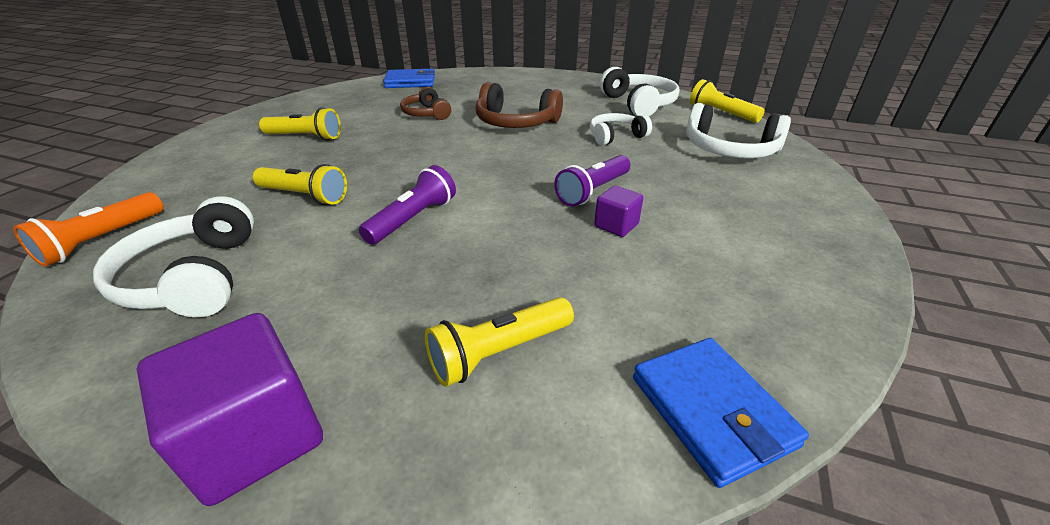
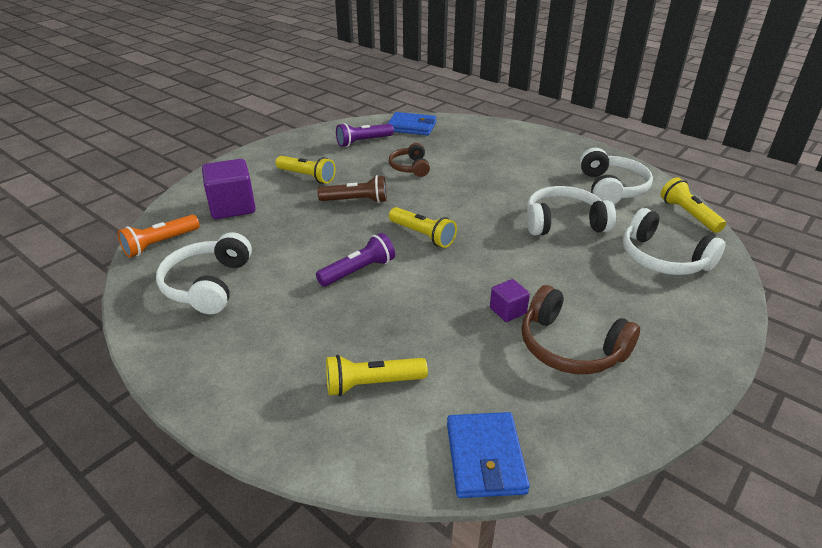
camera: 20 degrees right, 0 degrees up
purple cube [137,313,323,506] -> purple cube moved to [202,159,256,219]
yellow flashlight [253,164,347,205] -> yellow flashlight moved to [389,207,457,248]
brown headphones [476,82,563,128] -> brown headphones moved to [522,285,640,374]
purple flashlight [554,155,630,207] -> purple flashlight moved to [336,123,394,147]
white headphones [590,113,652,146] -> white headphones [527,186,616,236], size x1.57
none -> brown flashlight [318,175,387,203]

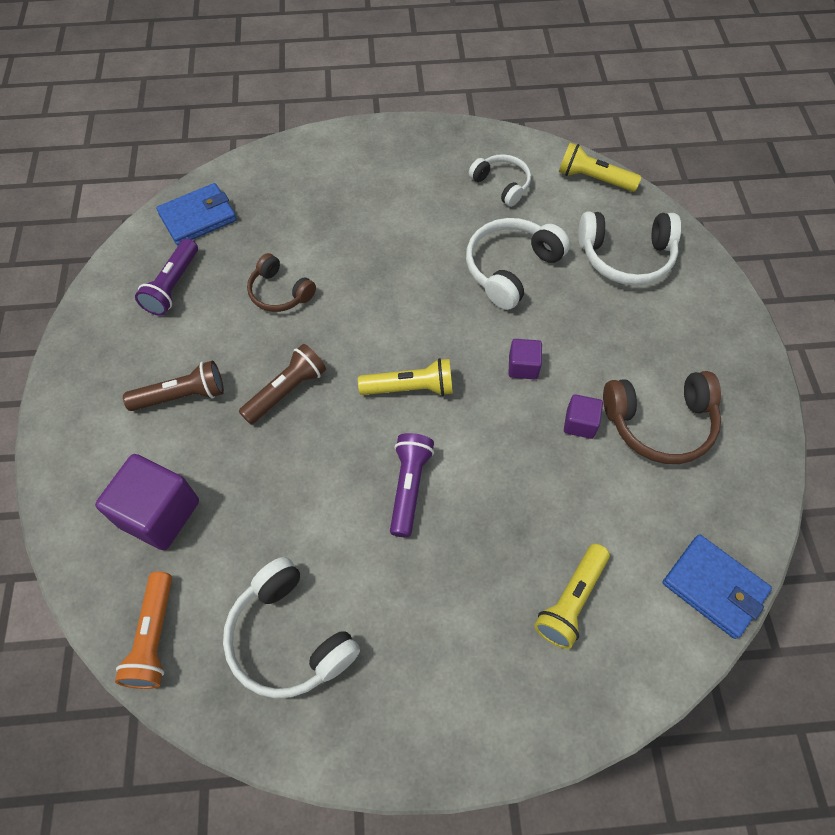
camera: 45 degrees left, 25 degrees up
yellow flashlight [276,156,335,184] -> brown flashlight [123,361,224,411]
white headphones [580,148,653,204] -> white headphones [469,154,531,207], size x0.64
none -> purple cube [508,339,542,379]

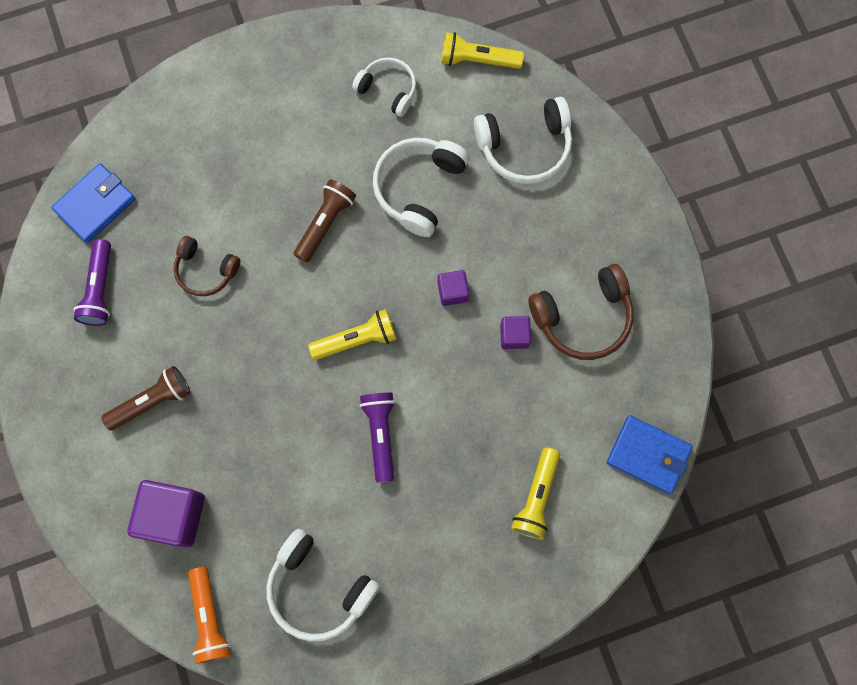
camera: 15 degrees left, 15 degrees up
brown flashlight [239,344,326,424] -> brown flashlight moved to [294,179,356,263]

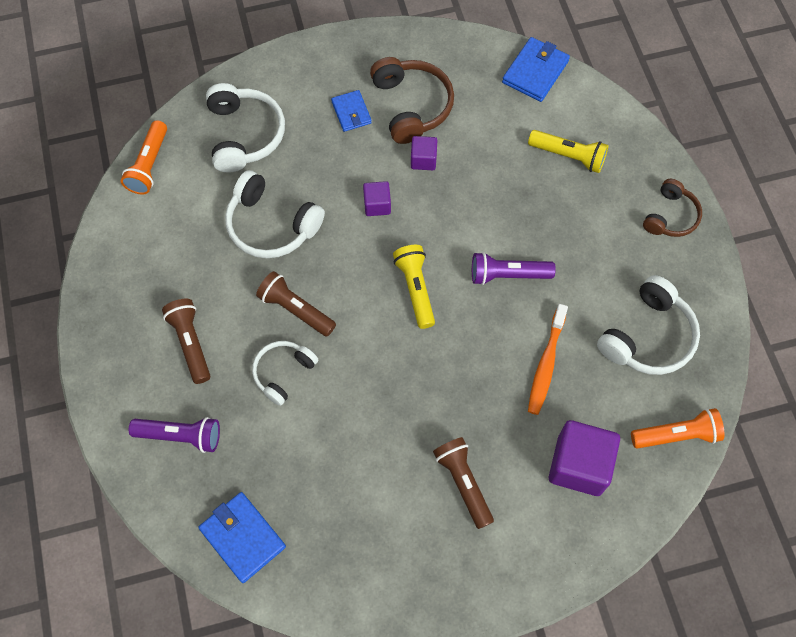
camera: 85 degrees left, 10 degrees down
purple flashlight [74,239,111,326] -> purple flashlight moved to [129,417,220,453]
brown headphones [174,236,240,296] -> brown headphones moved to [643,179,702,237]
white headphones [352,57,416,117] -> white headphones moved to [252,341,318,406]
yellow flashlight [441,32,524,69] -> orange flashlight [121,120,167,195]
none -> brown flashlight [162,299,210,384]
none -> blue wallet [331,90,372,132]
none -> orange toothbrush [528,304,568,415]

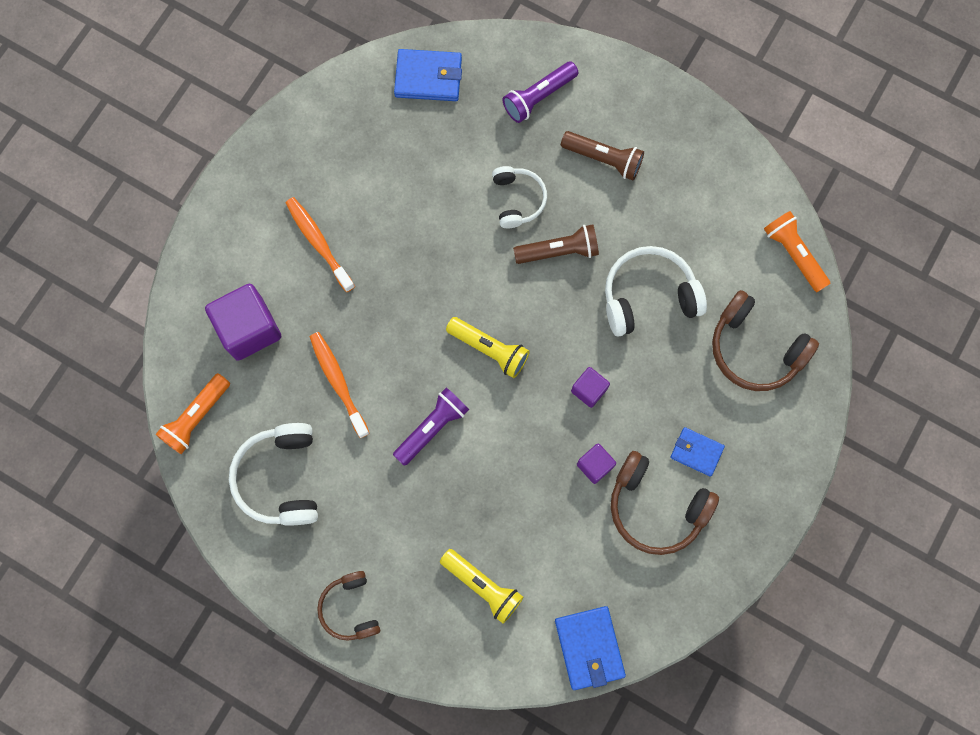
camera: 135 degrees right, 10 degrees up
white headphones [206,83,285,173] -> brown headphones [712,290,819,391]
brown flashlight [433,437,494,529] -> orange toothbrush [286,197,355,292]
yellow flashlight [528,130,609,173] -> yellow flashlight turned 120 degrees counterclockwise [440,549,524,624]

